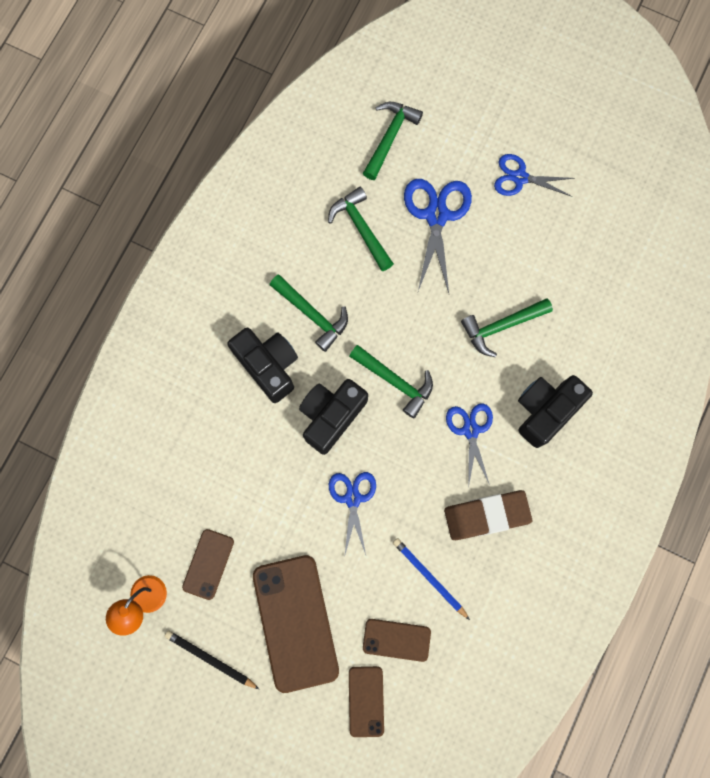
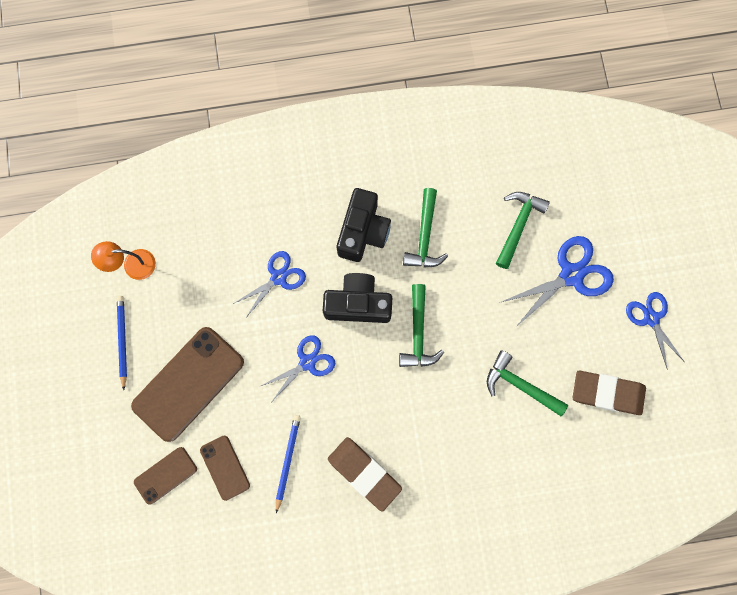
camera: 55 degrees right, 0 degrees up
black pencil [165,631,259,689] -> blue pencil [117,296,127,390]
brown phone [182,529,234,600] -> none
green hammer [363,102,423,180] -> none
blue scissors [446,403,493,488] -> blue scissors moved to [233,251,306,319]
black camera [518,375,593,448] -> none
none -> brown eraser [572,371,646,415]

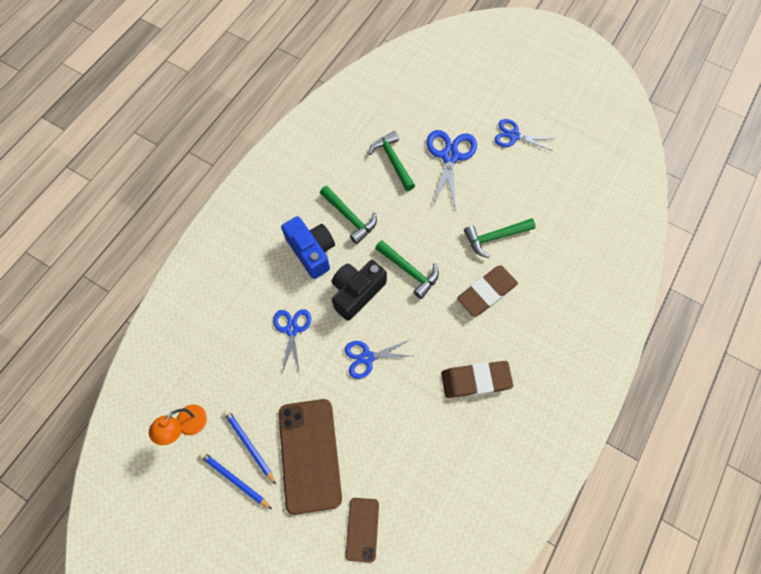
camera: 50 degrees left, 10 degrees down
brown phone [200,436,250,501] -> none
blue scissors [259,335,335,401] -> blue scissors turned 105 degrees counterclockwise [344,339,412,379]
blue pencil [276,415,301,513] -> blue pencil moved to [223,409,276,485]
black camera [337,188,391,262] -> blue camera [281,216,335,279]
brown eraser [572,371,646,415] -> brown eraser moved to [457,265,518,317]

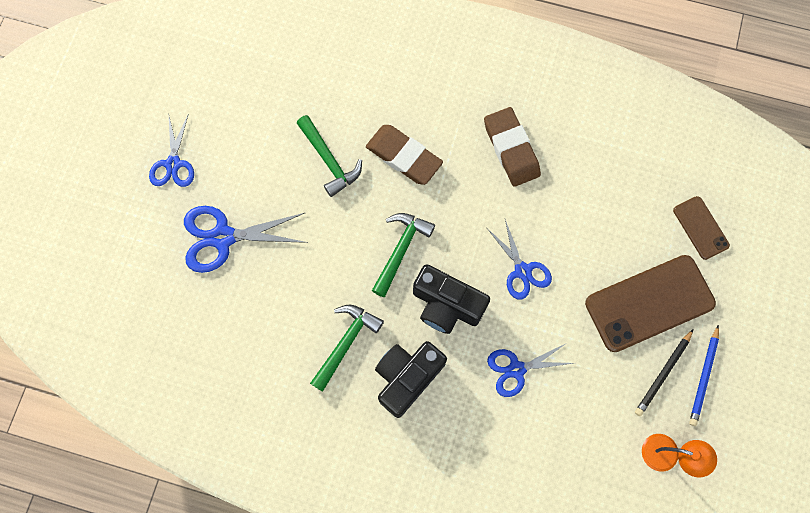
camera: 105 degrees left, 5 degrees up
blue pencil [223,409,276,485] -> black pencil [635,330,693,416]
blue camera [281,216,335,279] -> black camera [375,341,447,418]
brown phone [346,498,379,563] -> brown phone turned 75 degrees clockwise [673,196,730,260]
green hammer [368,131,415,191] -> none

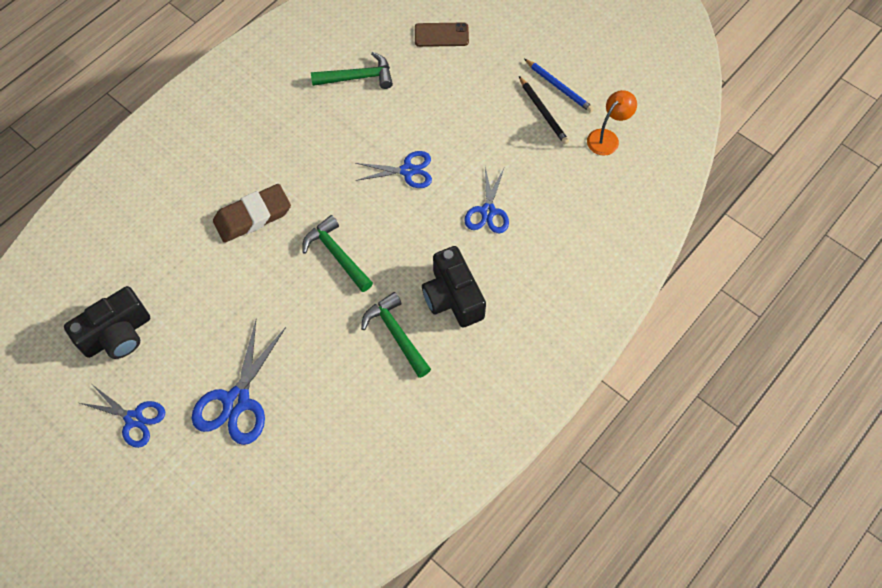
camera: 65 degrees left, 10 degrees down
green hammer [297,115,362,197] -> green hammer moved to [311,52,393,89]
black camera [413,264,490,334] -> black camera moved to [64,286,150,359]
brown eraser [484,107,541,187] -> none
brown phone [585,255,716,352] -> none

